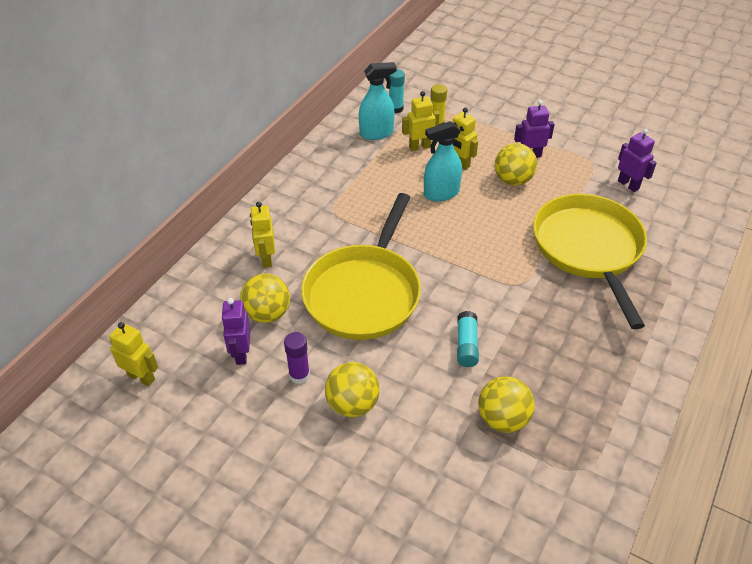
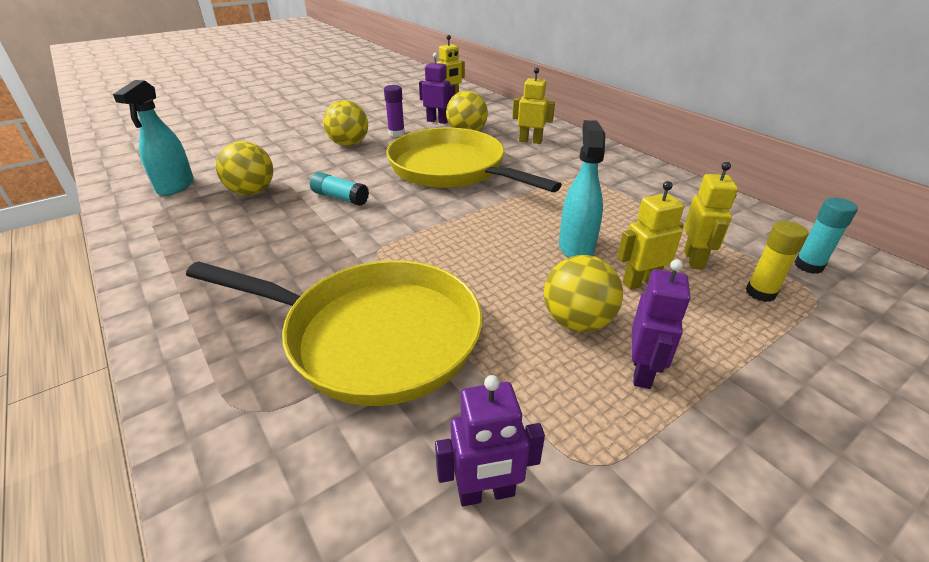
camera: 115 degrees right, 10 degrees down
turquoise spray bottle [359,62,397,140] -> turquoise spray bottle moved to [113,80,194,196]

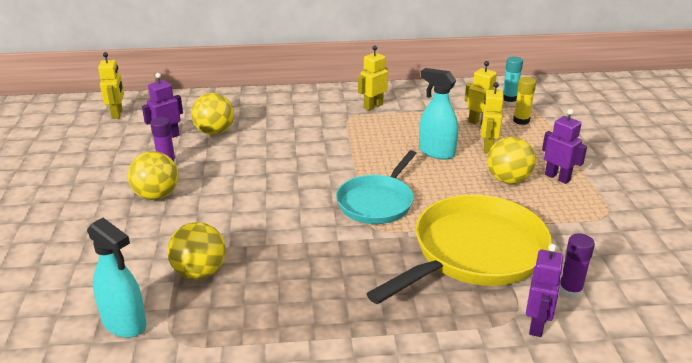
camera: 60 degrees left, 5 degrees down
turquoise glue stick [310,172,369,206] -> none
yellow pan [386,128,562,192] -> none
purple robot [435,375,545,506] -> purple robot moved to [526,244,564,337]
yellow robot [513,68,555,144] -> yellow robot moved to [358,46,388,111]
none -> turquoise pan [336,150,417,224]
none -> purple glue stick [559,233,595,299]

